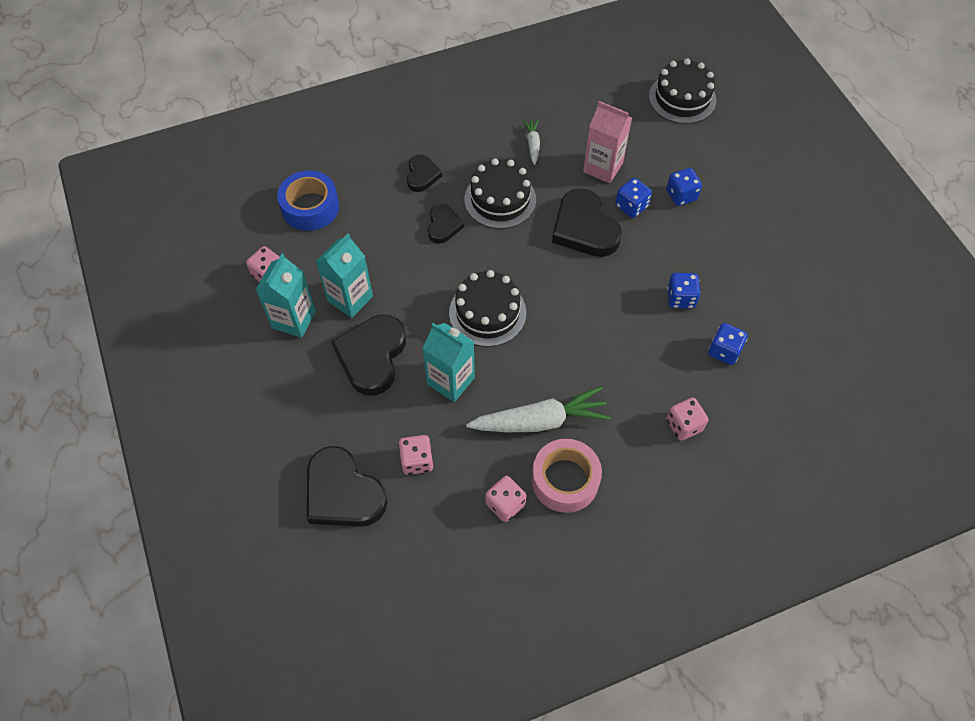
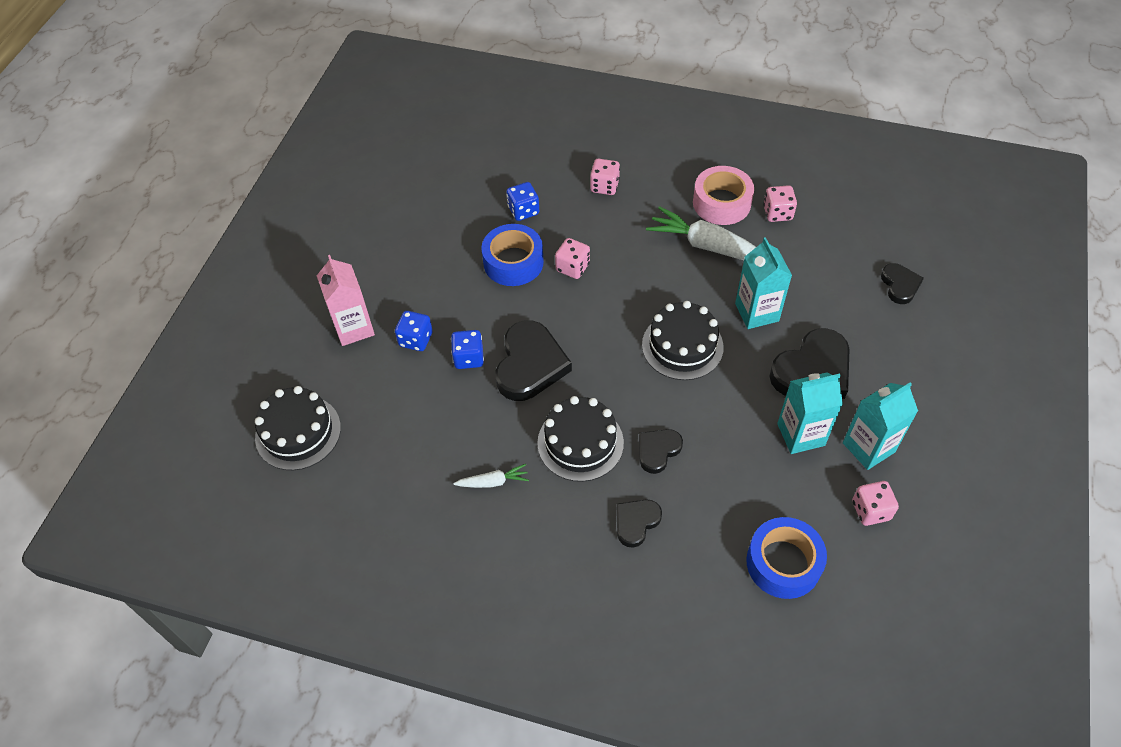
camera: 140 degrees left, 5 degrees down
black heart [307,446,387,527] -> black heart [881,263,924,304], size x0.55
pink dice [398,435,433,475] -> pink dice moved to [555,238,590,279]
white carrot [523,119,540,165] -> white carrot turned 135 degrees counterclockwise [453,464,529,488]
pink carton [583,101,632,183] -> pink carton moved to [317,255,375,346]
blue dice [667,273,701,309] -> blue tape [481,224,544,286]

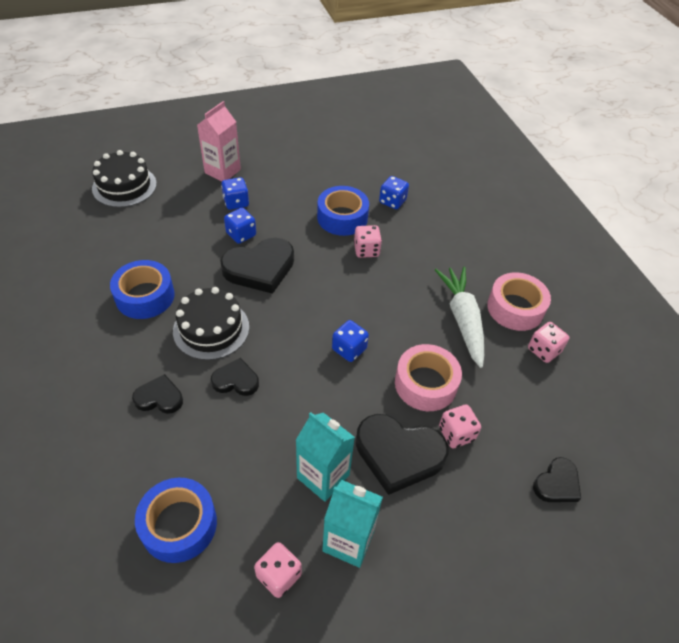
camera: 50 degrees right, 5 degrees down
white carrot [453,464,529,488] -> blue tape [110,260,175,319]
pink dice [590,159,620,195] -> pink dice moved to [439,404,481,448]
black cake [642,301,724,380] -> blue dice [332,320,369,362]
turquoise carton [735,237,792,329] -> pink tape [395,344,462,411]

